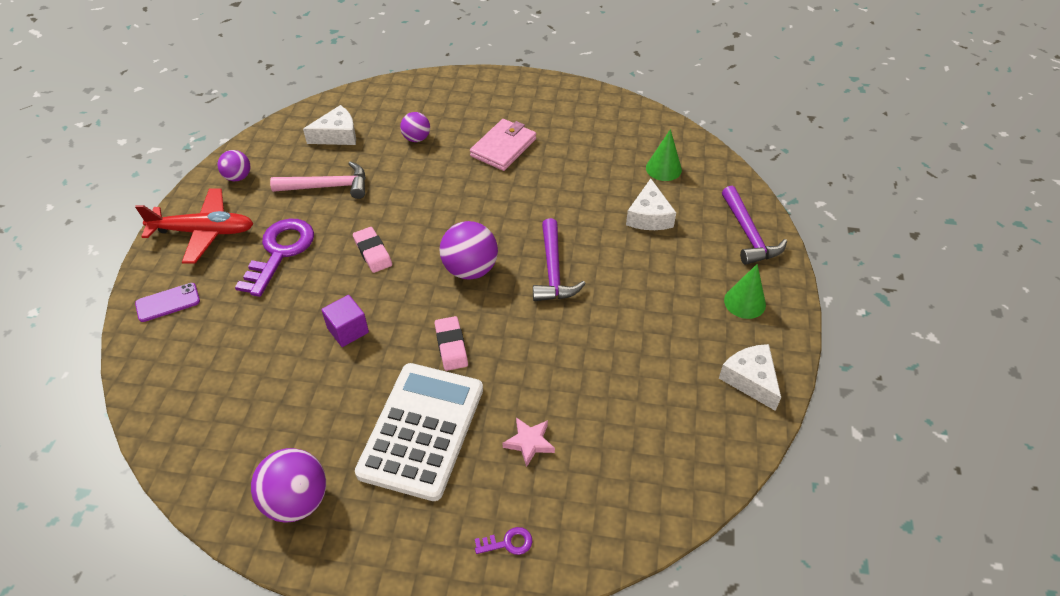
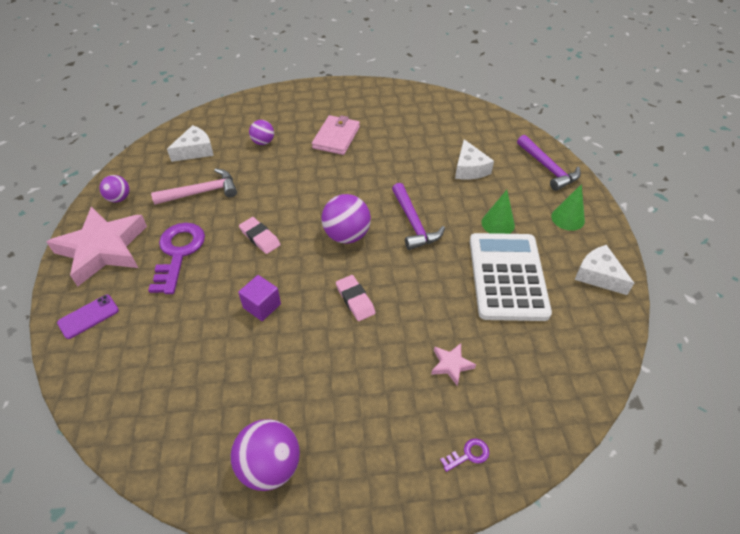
camera: 15 degrees left, 0 degrees up
red plane [135,188,254,263] -> pink star [47,207,147,287]
white calculator [355,363,483,501] -> white calculator moved to [470,233,552,321]
green cone [646,129,682,181] -> green cone moved to [482,190,515,234]

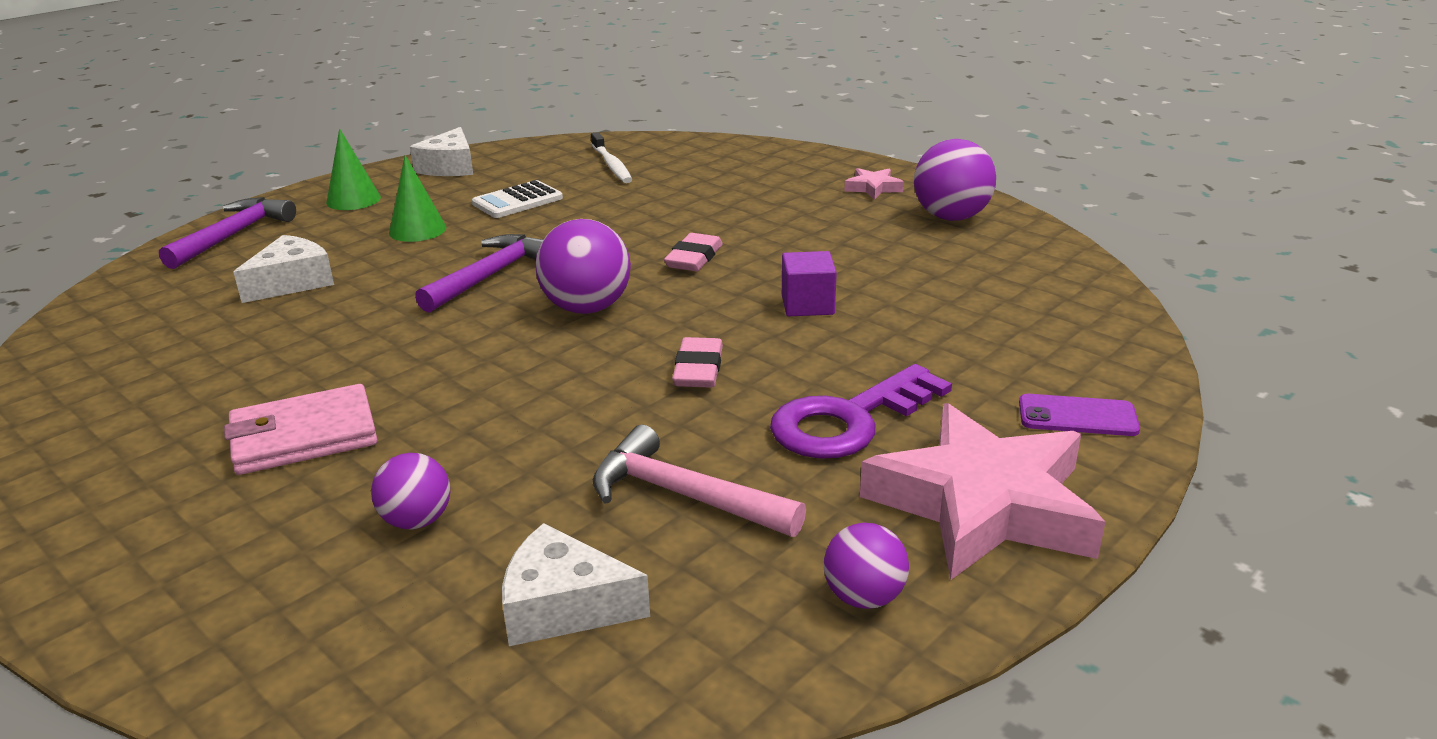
camera: 130 degrees left, 20 degrees down
pink star [431,343,476,386] -> pink star moved to [844,168,904,200]
purple key [440,438,489,472] -> none
white calculator [470,233,552,321] -> white calculator [472,180,563,218], size x0.50
none -> white toothbrush [591,132,633,183]

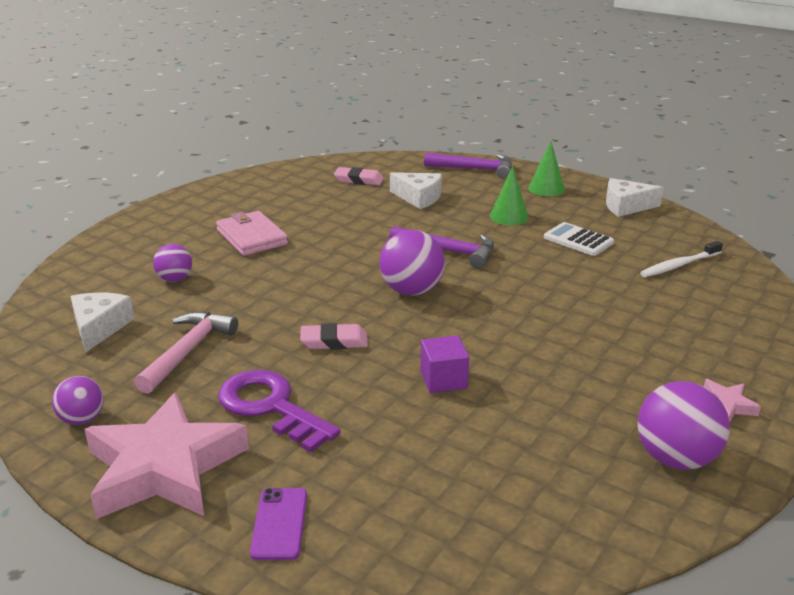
camera: 80 degrees right, 0 degrees up
pink eraser [664,233,723,271] -> pink eraser moved to [334,167,384,185]

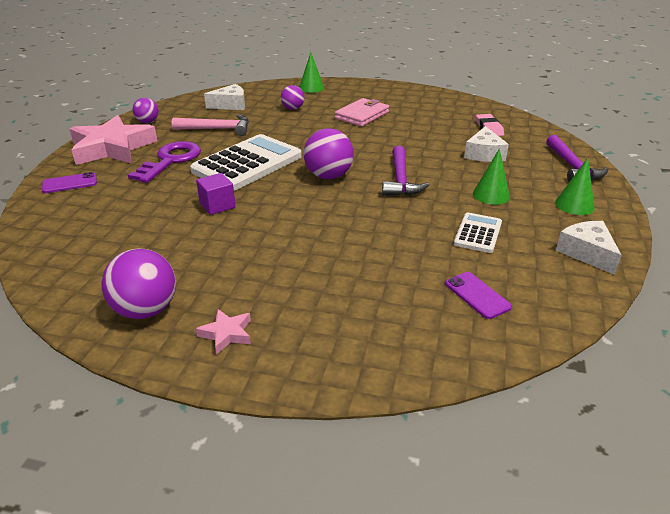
camera: 70 degrees right, 5 degrees up
pink eraser [300,323,368,349] -> white calculator [190,134,302,191]
white toothbrush [640,241,723,277] -> purple phone [445,272,512,319]
none -> green cone [299,52,324,93]

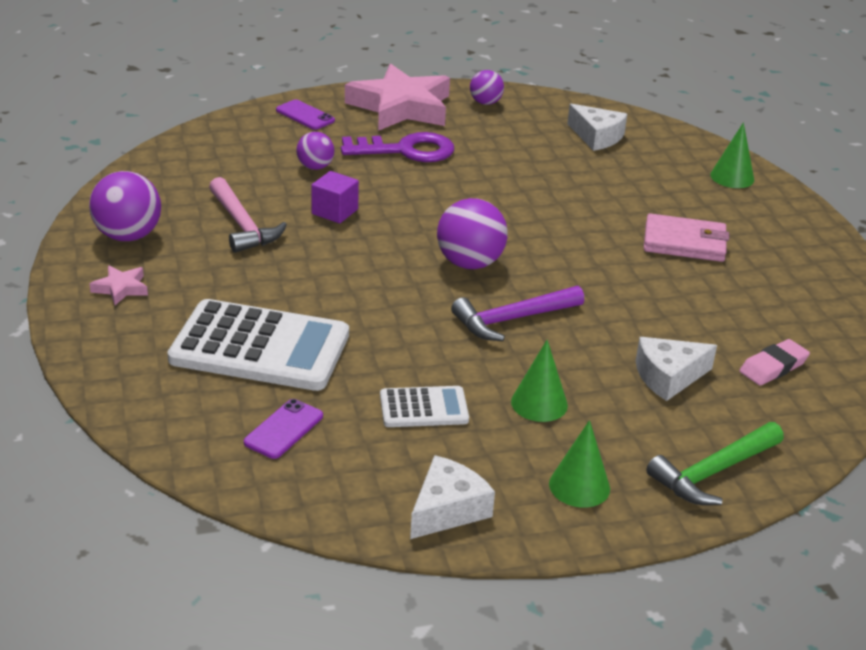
camera: 60 degrees right, 0 degrees up
pink hammer [172,114,249,136] -> pink hammer moved to [209,177,287,253]
white calculator [190,134,302,191] -> white calculator moved to [167,299,349,391]
purple ball [281,85,304,110] -> purple ball moved to [296,132,334,170]
purple hammer [546,135,609,182] -> green hammer [646,422,784,505]

